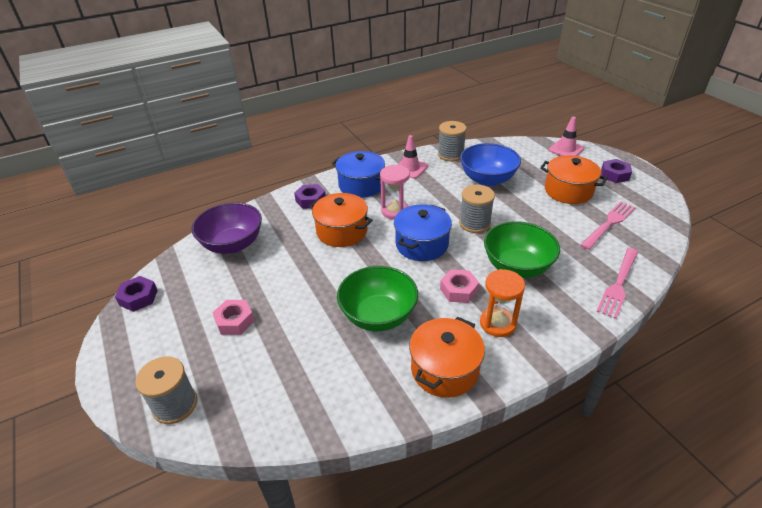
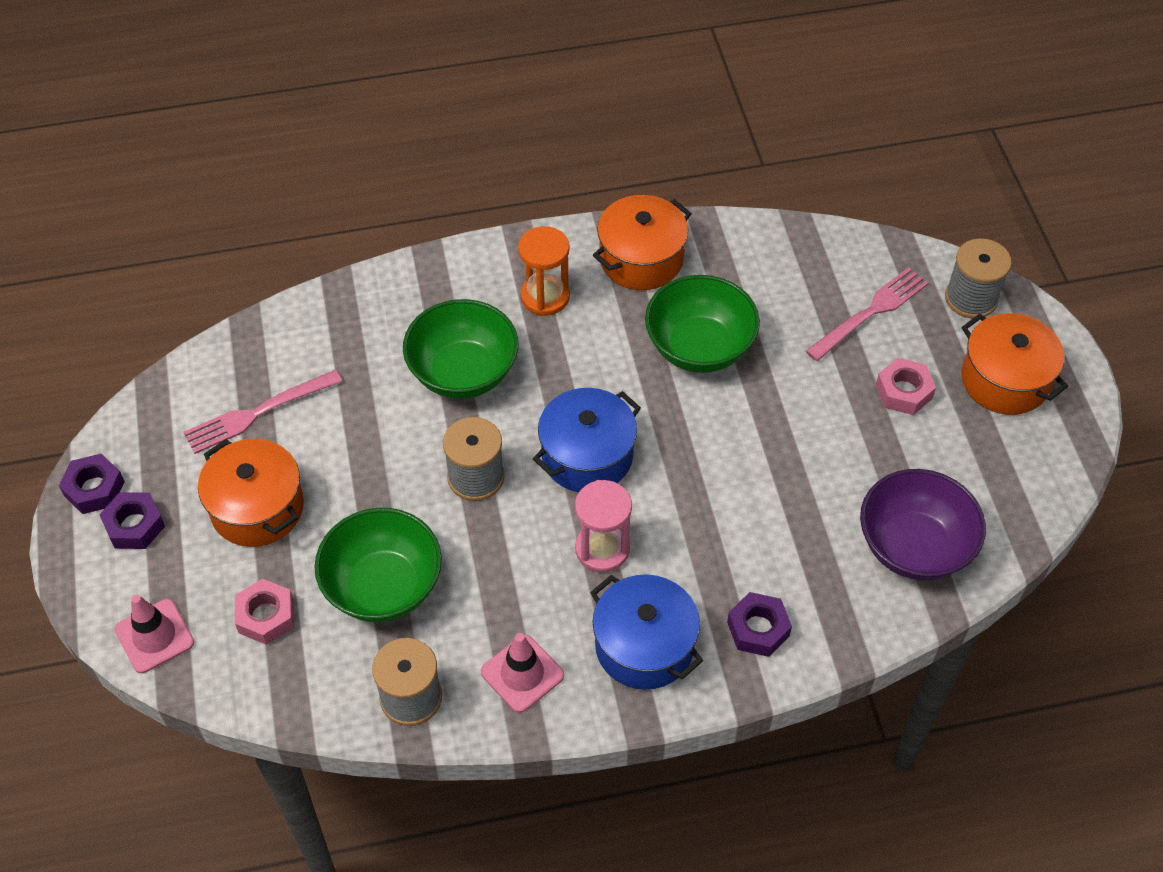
camera: 165 degrees left, 15 degrees up
purple nut [115,276,158,312] -> purple nut moved to [59,454,125,514]
orange pot [309,193,373,247] -> orange pot moved to [961,313,1068,415]
pink nut [440,269,479,303] -> pink nut moved to [235,578,294,645]
blue bowl [460,143,521,186] -> green bowl [314,508,442,622]
pink fork [596,248,638,319] -> pink fork moved to [806,267,929,361]

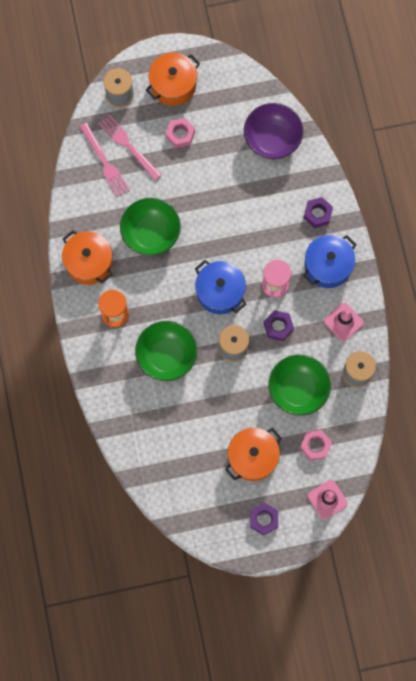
camera: 90 degrees left, 20 degrees up
purple nut [59,454,125,514] -> purple nut moved to [263,310,294,341]
pink fork [183,370,342,454] -> pink fork moved to [79,123,129,197]

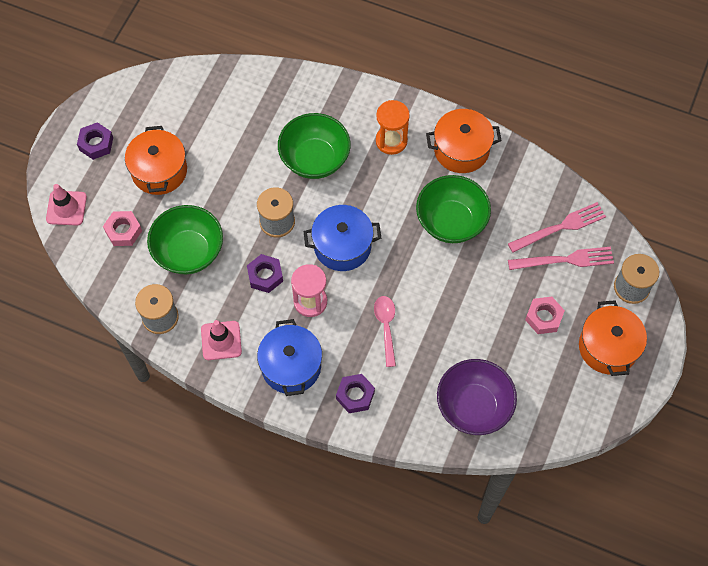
camera: 125 degrees right, 10 degrees down
pink fork [79,123,129,197] -> pink fork turned 150 degrees clockwise [508,202,606,253]
none -> pink spoon [374,296,396,367]

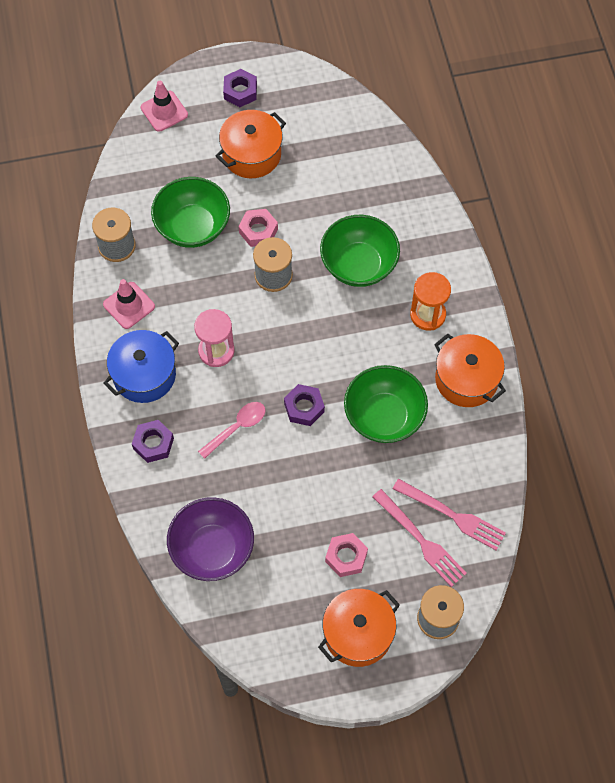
camera: 55 degrees right, 0 degrees up
pink nut [103,211,142,246] -> pink nut moved to [239,209,278,247]
purple nut [247,254,283,293] -> purple nut moved to [284,384,325,426]
blue pot [303,205,381,271] -> none

